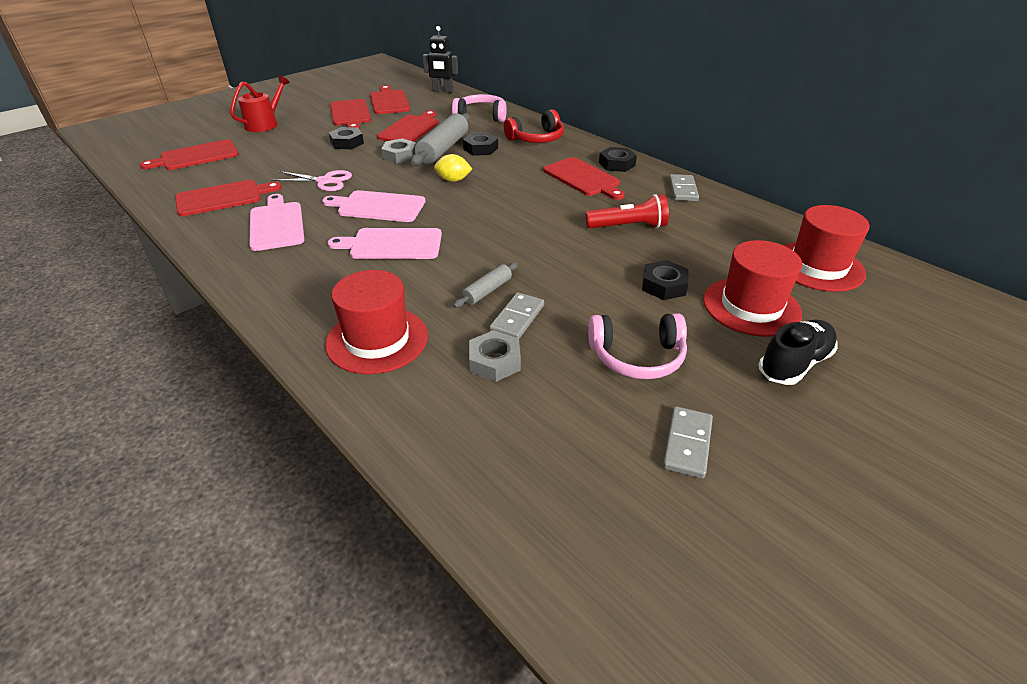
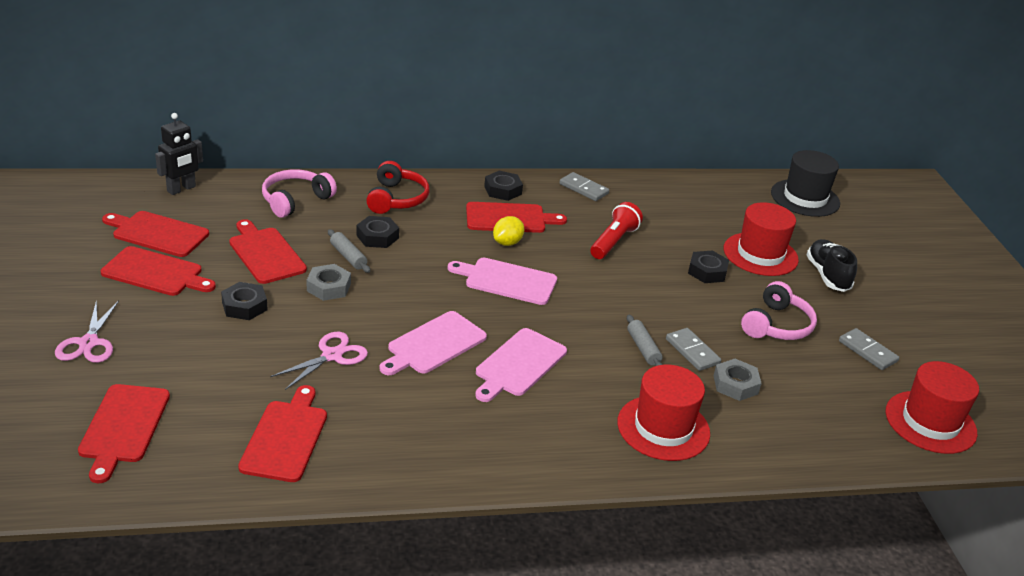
camera: 60 degrees left, 5 degrees down
red watering can [230,75,290,132] -> pink scissors [55,300,119,363]
pink cutting board [249,194,305,251] -> pink cutting board moved to [448,258,557,305]
grey rolling pin [411,113,470,166] -> grey rolling pin [328,229,370,273], size x0.53
yellow lemon [434,154,472,182] -> yellow lemon moved to [493,216,524,246]
red hat [783,205,870,292] -> red hat moved to [885,361,979,454]
none -> black hat [771,150,840,217]

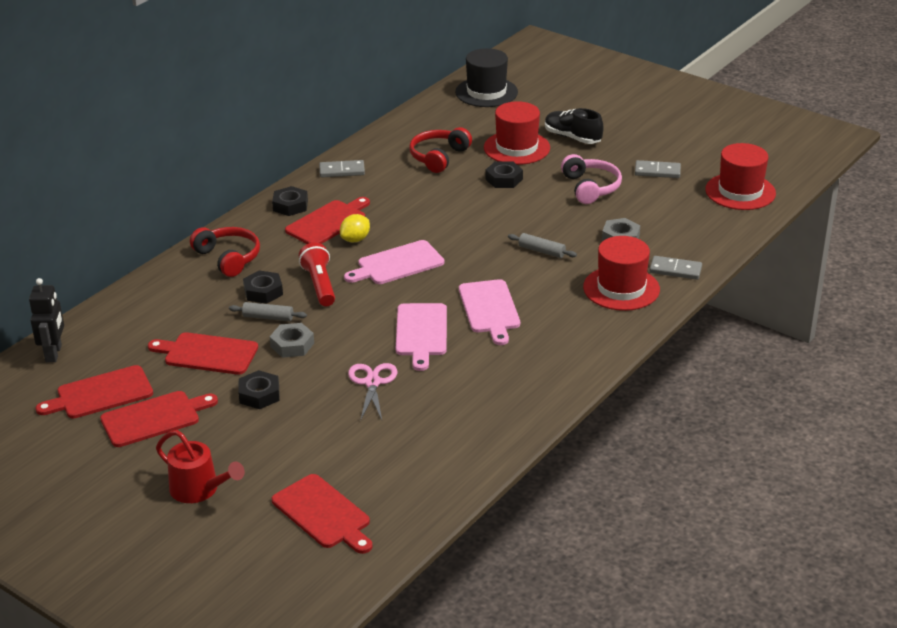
camera: 40 degrees left, 0 degrees up
pink scissors [55,300,119,363] -> red watering can [156,430,245,503]
red cutting board [238,385,327,482] -> none
pink headphones [262,169,337,218] -> none
yellow lemon [493,216,524,246] -> yellow lemon turned 45 degrees clockwise [340,214,370,242]
red flashlight [590,202,643,259] -> red flashlight moved to [299,242,335,306]
grey domino [666,328,721,371] -> grey domino moved to [649,256,702,280]
none -> red headphones [409,127,472,173]

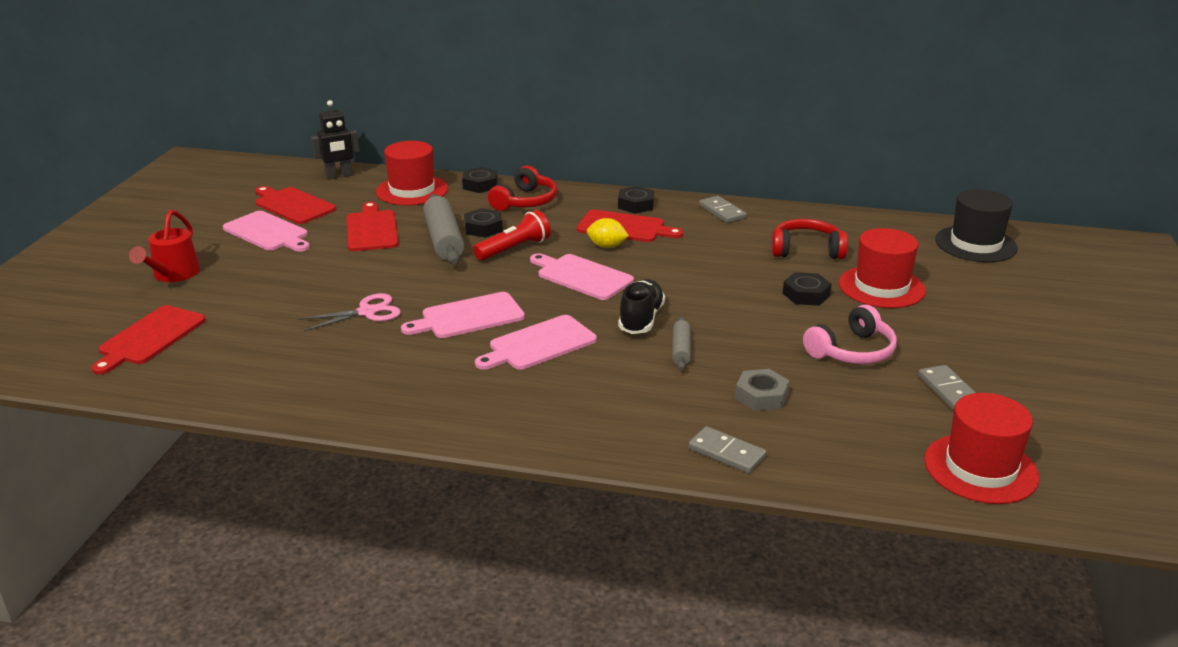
camera: 65 degrees right, 5 degrees down
red cutting board [100,391,218,447] -> pink cutting board [223,211,310,252]
grey rolling pin [229,302,307,321] -> grey rolling pin [423,194,464,264], size x1.90
black nut [238,370,280,409] -> black nut moved to [462,167,498,193]
grey nut [270,323,314,358] -> none
black shoe [545,108,604,144] -> black shoe moved to [618,279,665,334]
red hat [583,236,660,311] -> red hat moved to [376,141,448,205]
grey domino [649,256,702,280] -> grey domino turned 45 degrees counterclockwise [688,426,766,473]

